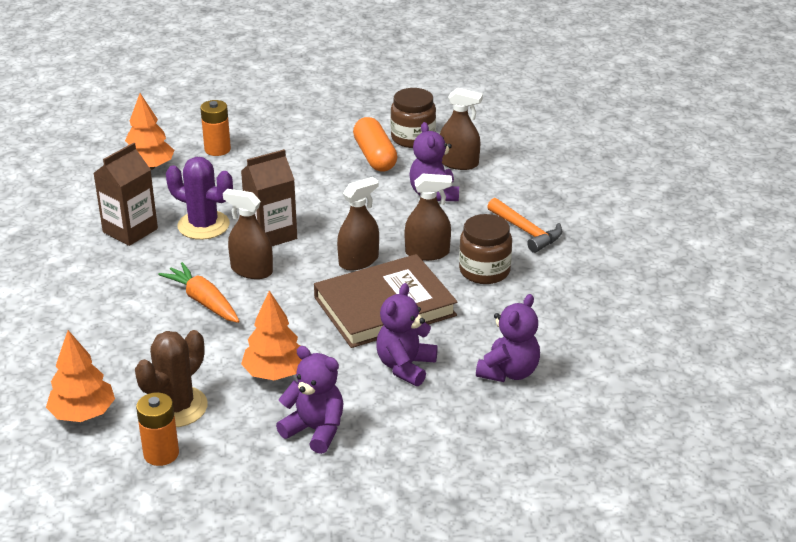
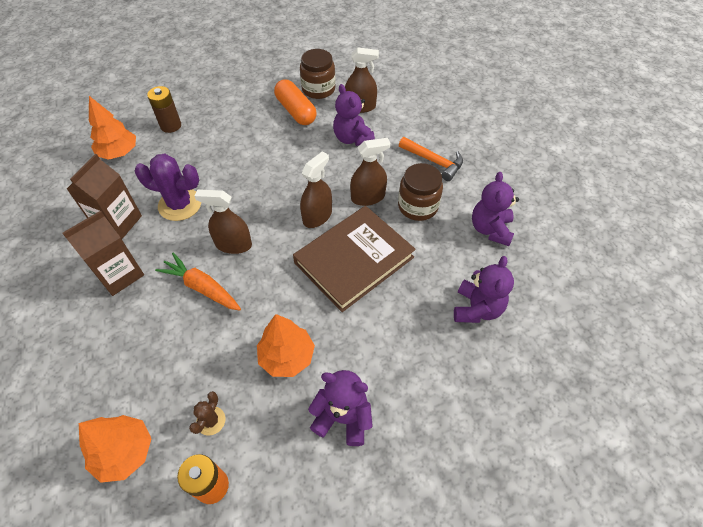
camera: 15 degrees left, 20 degrees up
brown cactus [135,330,208,427] -> brown cactus [189,391,226,436], size x0.51
orange battery [200,100,231,156] -> brown battery [147,86,181,133]
brown carton [241,149,297,246] -> brown carton moved to [62,211,144,296]
purple teddy bear [376,283,438,386] -> purple teddy bear moved to [472,172,519,246]

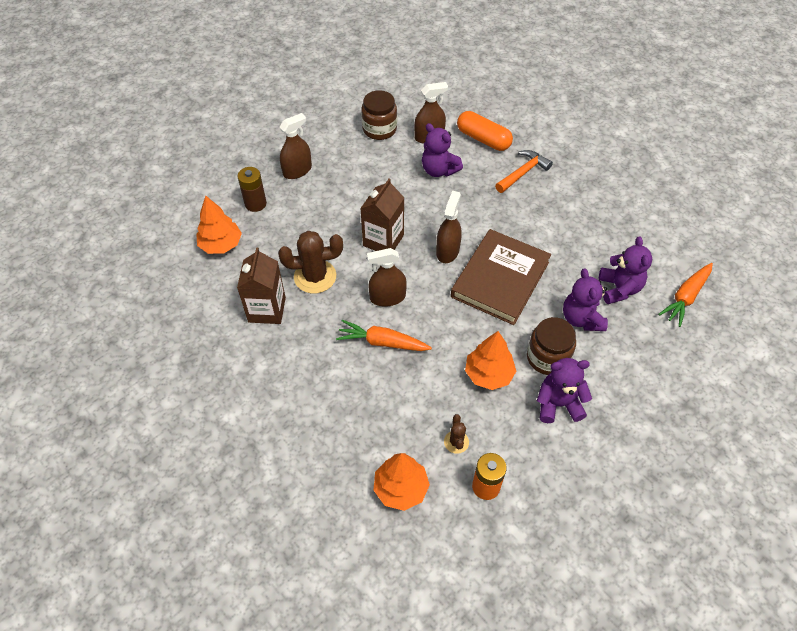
camera: 20 degrees left, 0 degrees up
brown carton [62,211,144,296] -> brown carton moved to [360,178,404,251]
purple cactus [135,154,201,221] -> brown cactus [278,231,343,294]
orange capsule [274,79,317,125] -> orange capsule moved to [457,111,513,151]
brown spray bottle [350,138,390,206] -> brown spray bottle moved to [279,113,312,179]
brown jar [398,163,443,221] -> brown jar moved to [527,317,576,375]
orange hammer [399,137,463,181] -> orange hammer turned 60 degrees counterclockwise [495,150,553,193]
purple teddy bear [472,172,519,246] -> purple teddy bear moved to [563,269,608,331]
none -> orange carrot [659,263,713,327]

